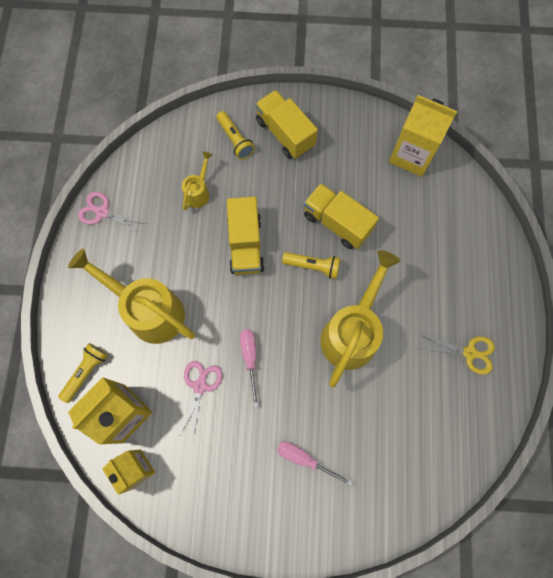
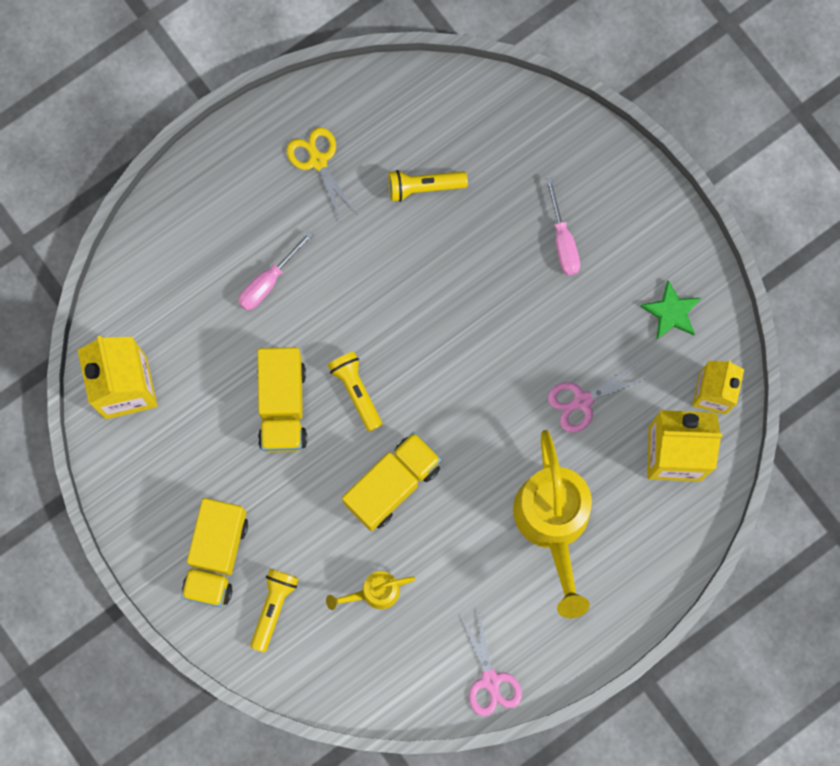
camera: 130 degrees left, 5 degrees up
yellow flashlight [58,343,108,403] -> yellow flashlight moved to [388,170,468,202]
pink screwdriver [240,329,259,407] -> pink screwdriver moved to [238,231,313,311]
yellow watering can [320,250,400,387] -> none
none -> green star [640,280,701,339]

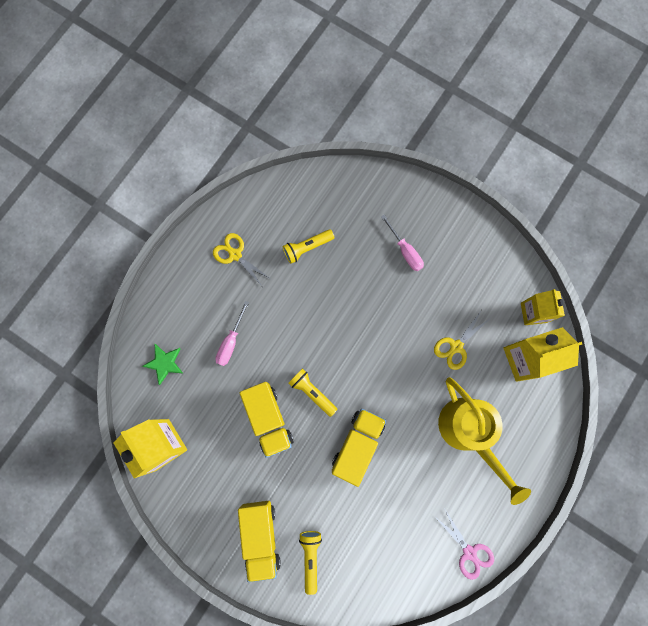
camera: 20 degrees left, 0 degrees up
yellow watering can [326,571,415,610] -> none
pink scissors [548,362,648,433] -> yellow scissors [434,310,491,370]
green star [640,280,701,339] -> green star moved to [142,344,184,385]

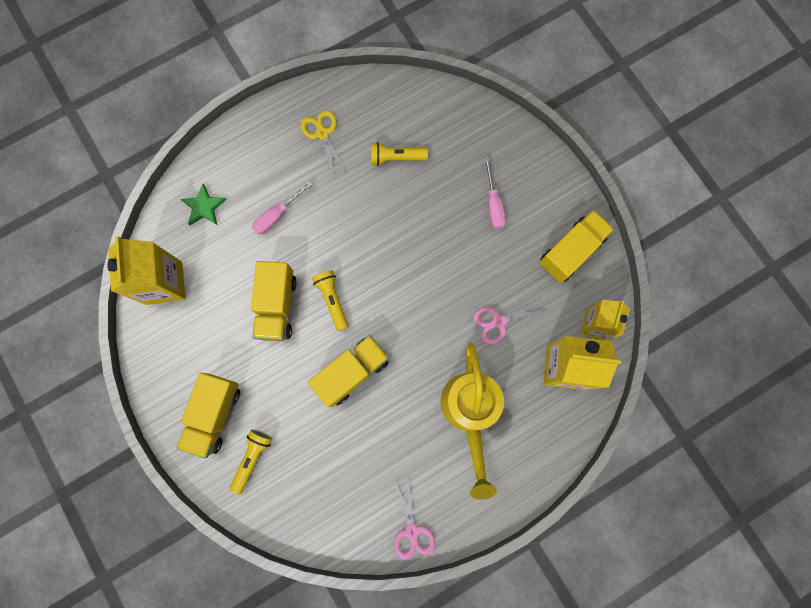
camera: 25 degrees right, 0 degrees up
yellow scissors [434,310,491,370] -> pink scissors [474,297,549,345]
none -> yellow truck [539,210,614,283]

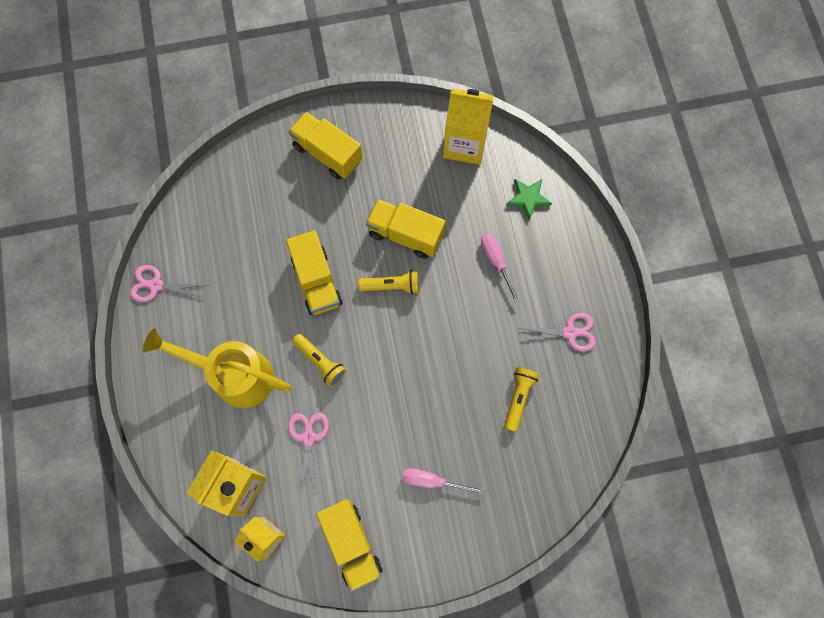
camera: 110 degrees right, 5 degrees down
yellow flashlight [230,429,272,495] -> yellow flashlight moved to [292,334,346,387]
yellow scissors [301,110,346,176] -> pink scissors [519,313,596,351]

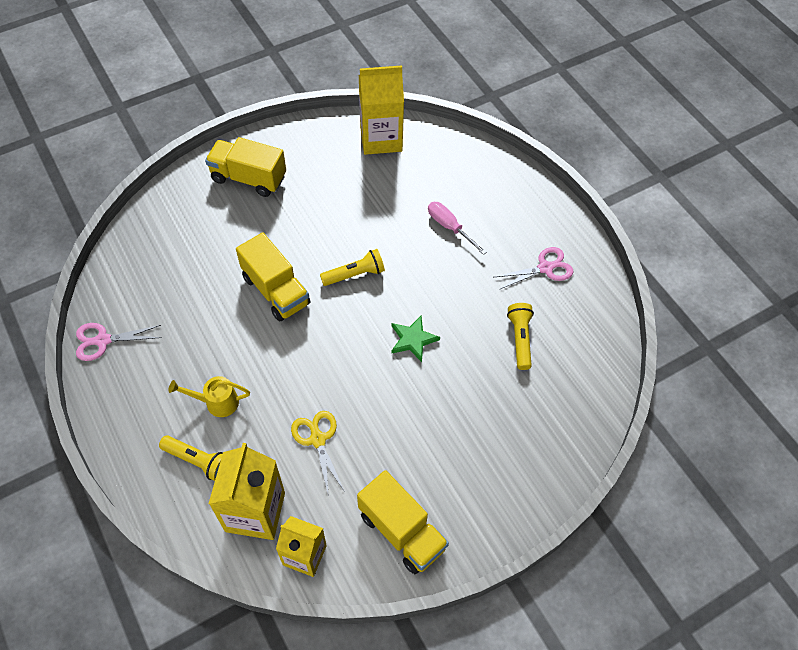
camera: 20 degrees left, 15 degrees down
yellow watering can [143,328,291,408] -> yellow watering can [168,376,250,417], size x0.49
pink scissors [288,413,329,494] -> yellow scissors [291,411,345,497]
yellow flashlight [292,334,346,387] -> yellow flashlight moved to [159,435,223,481]
yellow truck [366,199,445,259] -> none
pink screwdriver [402,468,485,494] -> none
green star [506,179,552,220] -> green star moved to [391,316,440,362]

